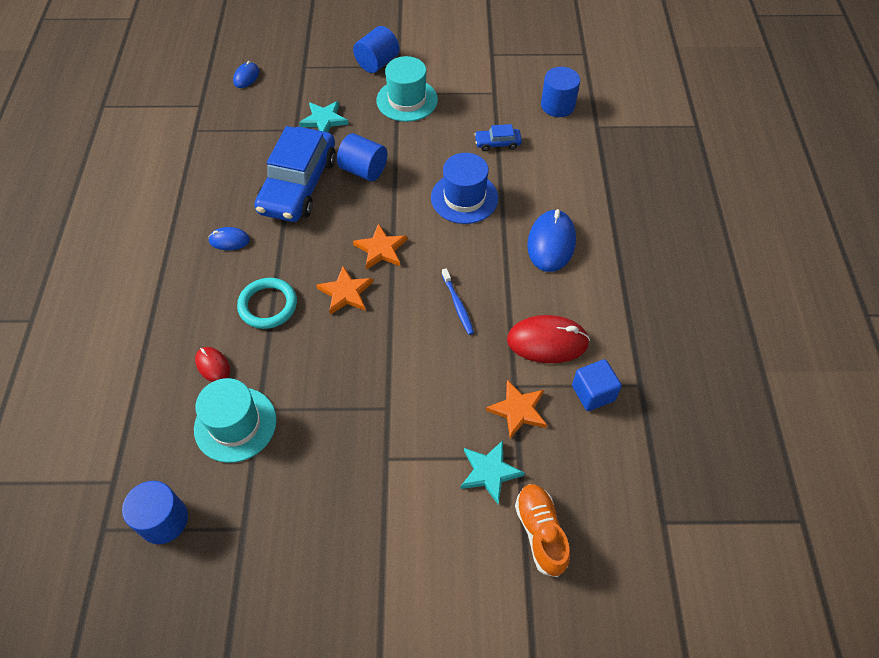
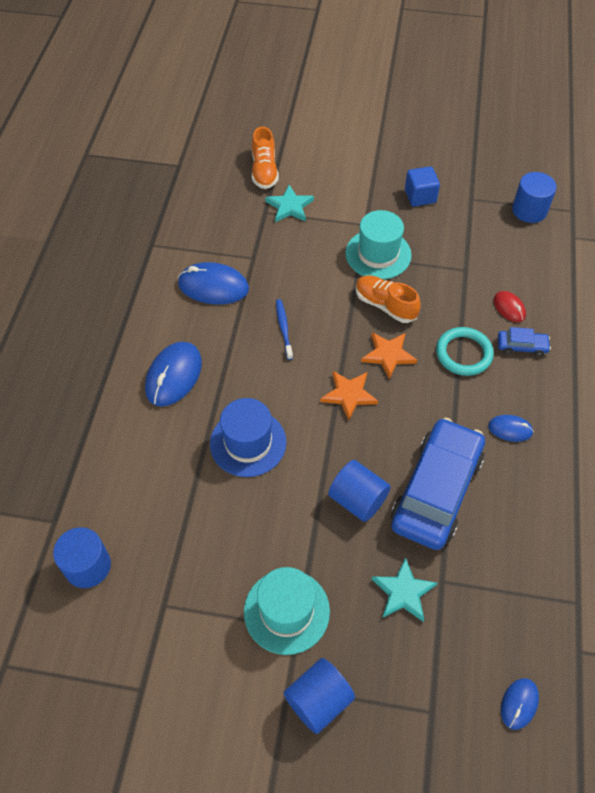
camera: 170 degrees left, 0 degrees up
turquoise hat [194,378,277,463] -> turquoise hat moved to [345,210,412,279]
blue car [474,124,522,151] -> blue car moved to [498,327,551,357]
orange star [486,380,547,439] -> none
red mouse [507,315,590,363] -> blue mouse [178,262,249,305]
blue cube [572,359,622,411] -> blue cube moved to [405,166,440,206]
none -> orange shoe [356,275,421,323]

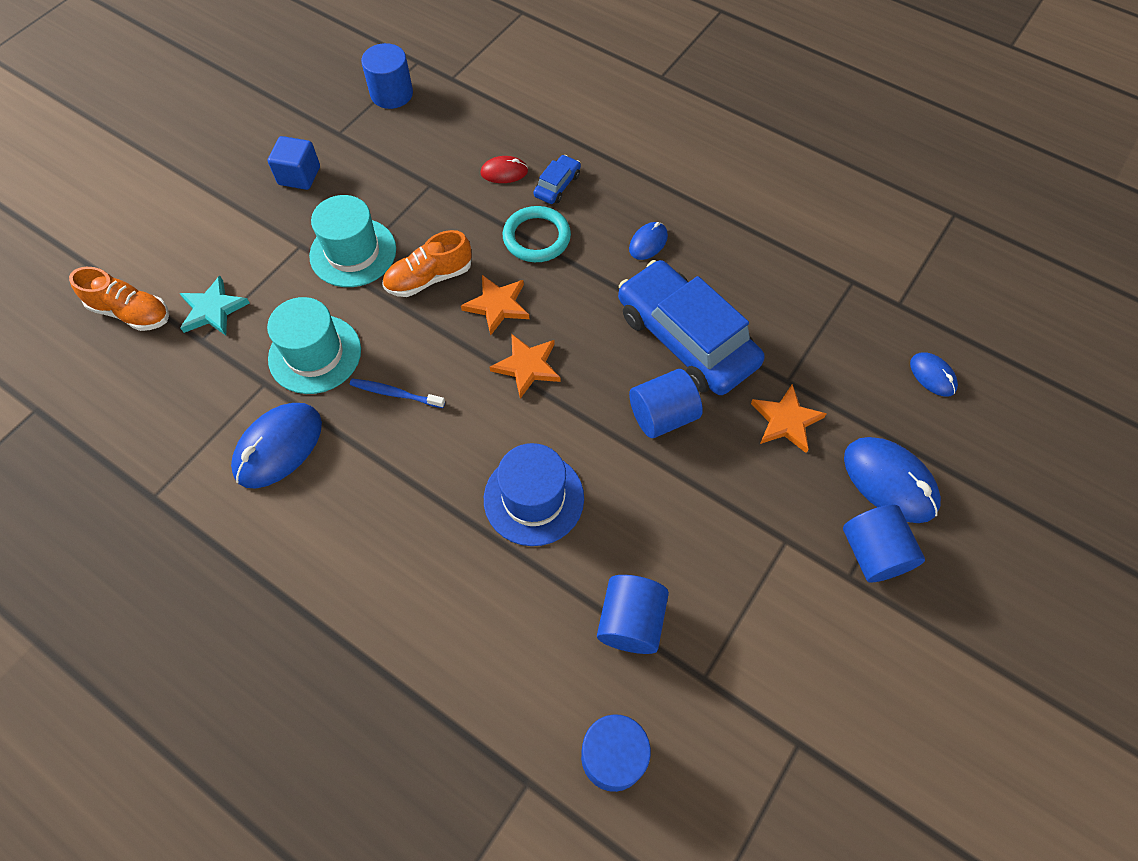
camera: 65 degrees left, 5 degrees up
blue mouse [145,342,202,407] -> blue mouse moved to [844,437,941,523]
turquoise hat [244,567,330,655] -> turquoise hat moved to [267,297,361,394]
turquoise star [372,557,437,622] -> orange star [751,384,827,453]
none -> blue cylinder [597,575,669,654]

